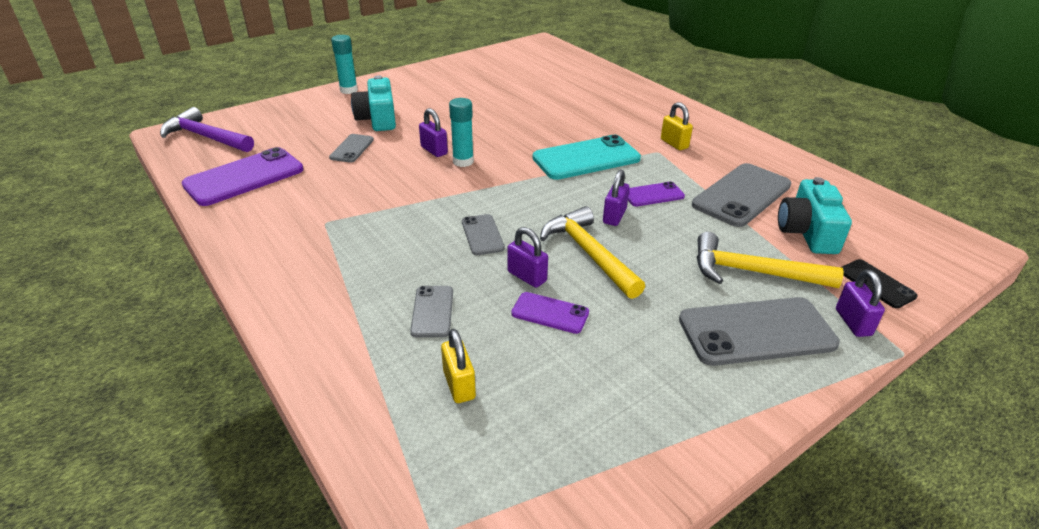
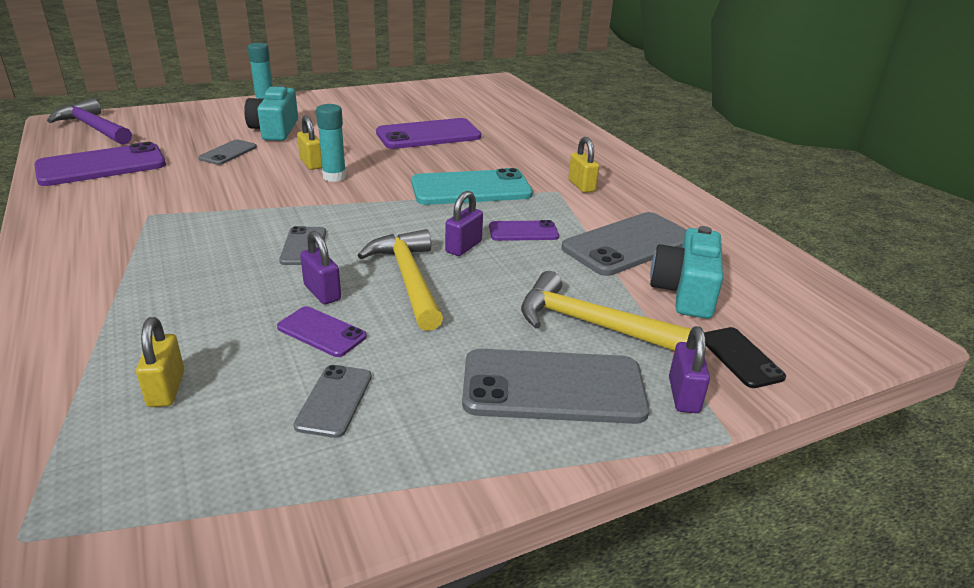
camera: 10 degrees right, 5 degrees down
grey phone [410,286,453,338] -> grey phone moved to [293,365,372,438]
purple padlock [419,108,448,157] -> yellow padlock [297,115,322,170]
none -> purple phone [376,118,481,149]

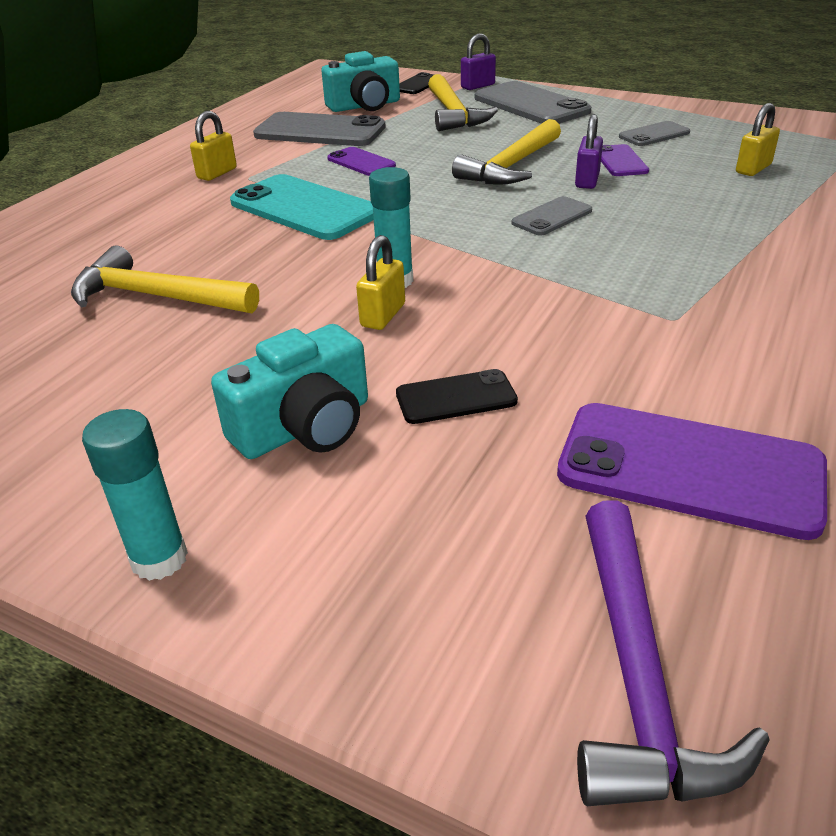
camera: 125 degrees left, 5 degrees up
grey phone [198,139,257,165] -> black phone [396,369,518,424]
purple phone [376,118,481,149] -> yellow hammer [71,246,259,313]
purple padlock [445,191,483,256] -> none

